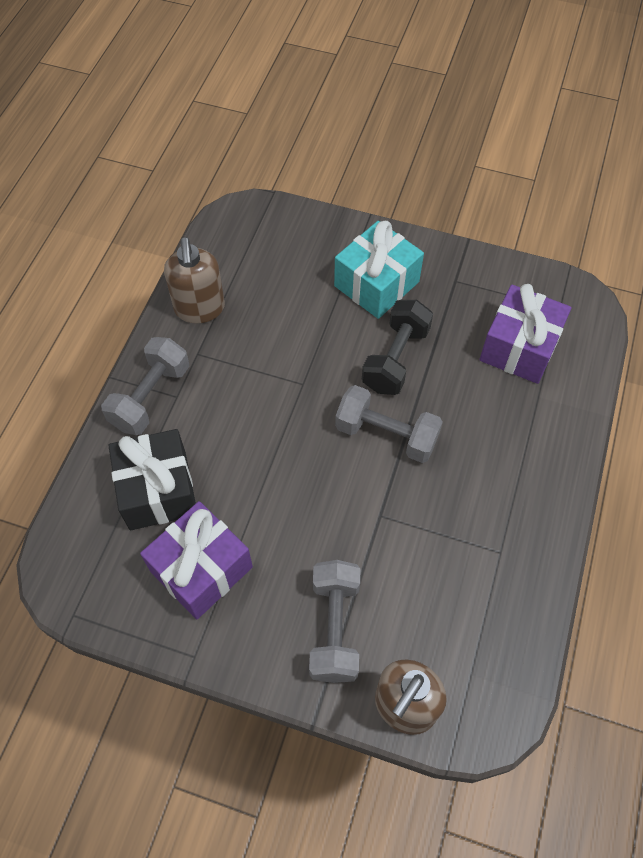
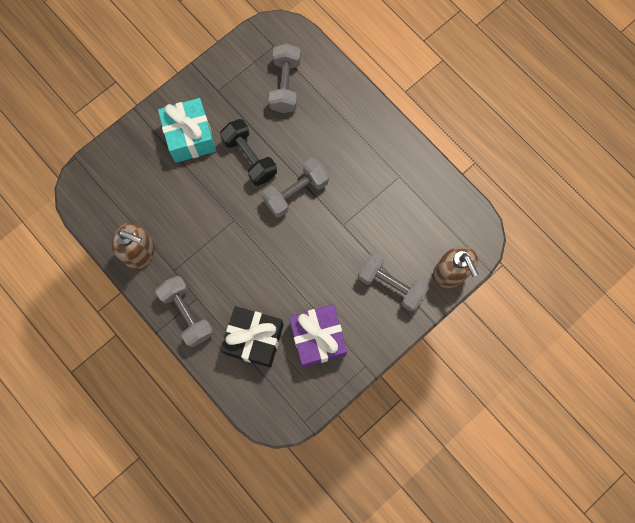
camera: 60 degrees left, 15 degrees up
purple gift [480,284,572,384] -> grey dumbbell [269,43,301,113]

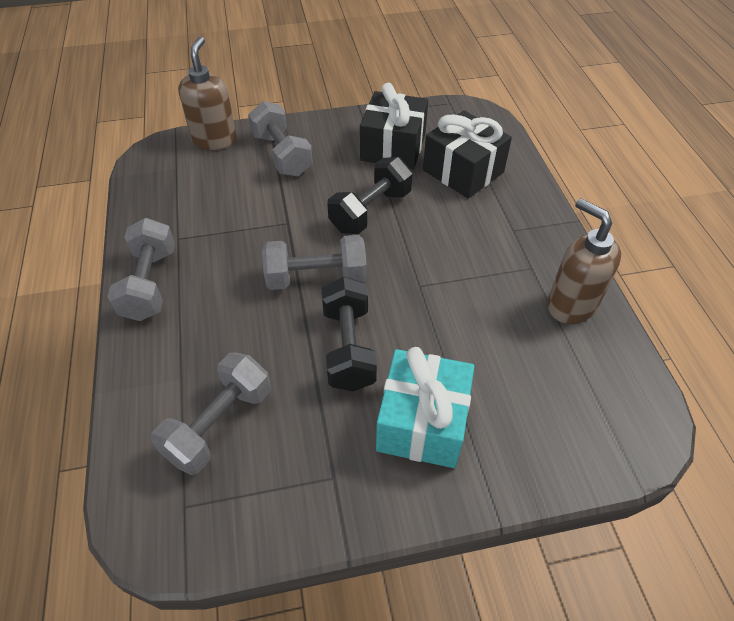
camera: 150 degrees left, 25 degrees down
grey dumbbell [155,276,214,347] -> grey dumbbell moved to [107,218,175,321]
purple gift [289,304,347,367] -> black gift [360,83,428,169]
none -> black dumbbell [327,157,413,234]

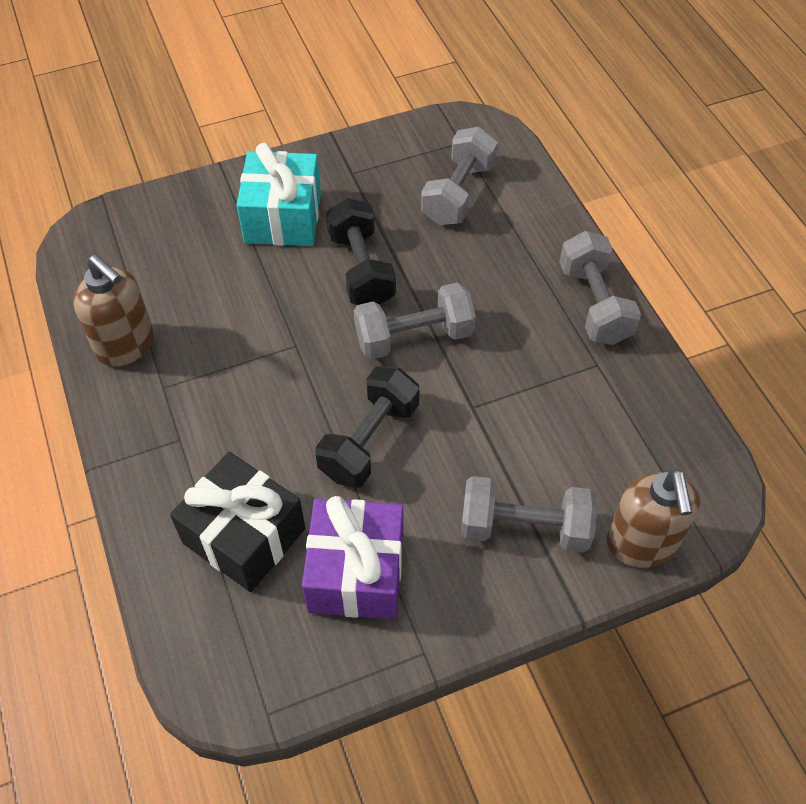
camera: 170 degrees right, 5 degrees up
grey dumbbell [248,101,313,176] -> grey dumbbell turned 45 degrees counterclockwise [461,476,597,552]
black gift [360,83,428,169] -> purple gift [302,496,403,619]

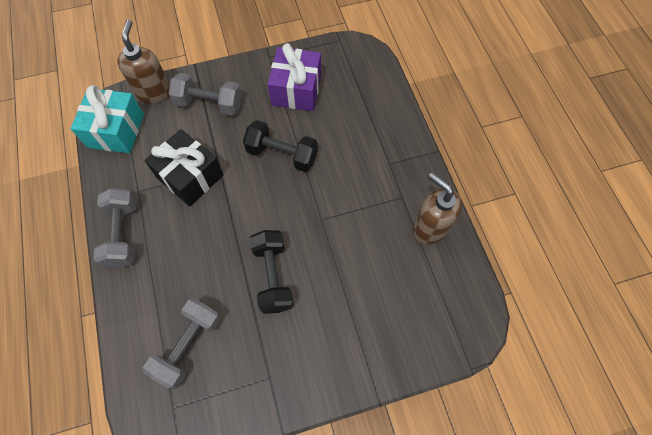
camera: 175 degrees left, 10 degrees up
black gift [170,452,305,592] -> black gift moved to [145,129,223,206]
turquoise gift [236,143,321,246] -> turquoise gift moved to [71,85,144,153]
black dumbbell [315,366,419,488] -> black dumbbell turned 75 degrees clockwise [243,120,318,172]
grey dumbbell [354,283,476,360] -> none

